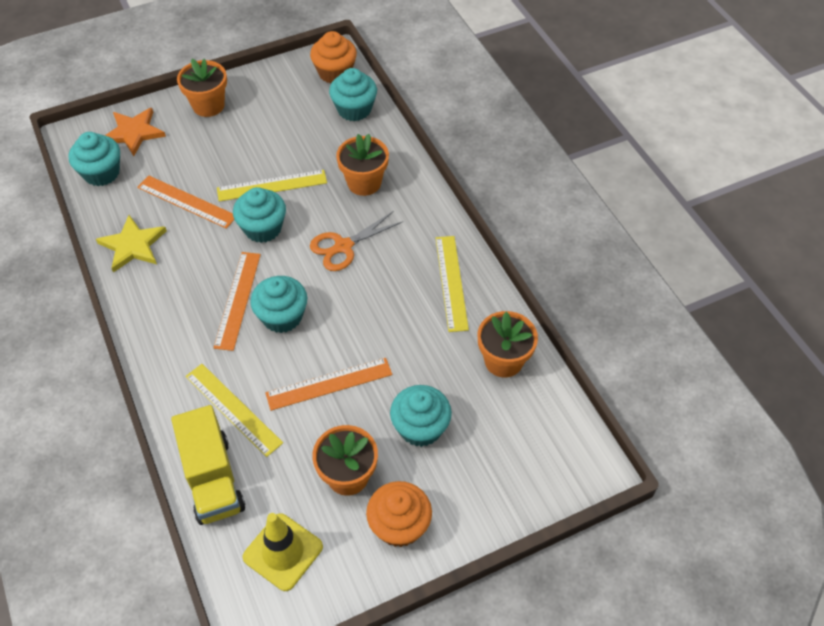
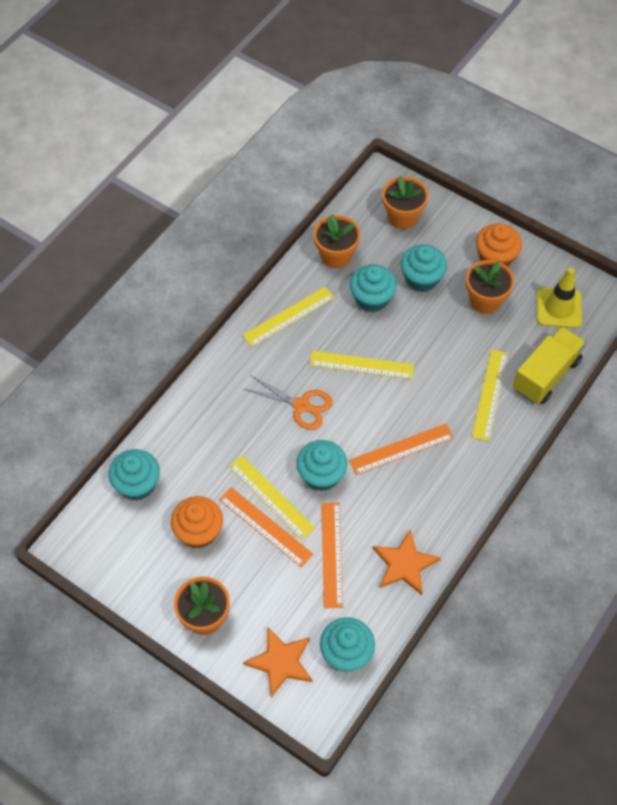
camera: 120 degrees left, 5 degrees up
yellow star [96,215,167,272] -> orange star [373,529,441,595]
turquoise cupcake [250,276,307,333] -> turquoise cupcake moved to [350,264,397,312]
orange ruler [265,358,392,411] -> orange ruler moved to [219,487,313,567]
orange cupcake [310,31,357,84] -> orange cupcake moved to [171,496,223,548]
orange flower pot [336,134,389,196] -> orange flower pot moved to [382,176,428,229]
none -> yellow ruler [309,351,414,380]

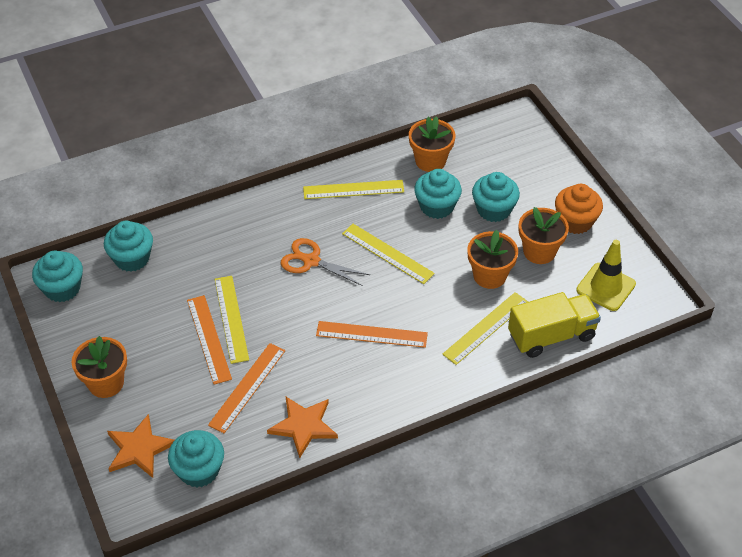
camera: 30 degrees right, 10 degrees down
orange cupcake [171,496,223,548] -> none
orange scissors [245,375,333,430] -> orange scissors turned 150 degrees clockwise [281,238,370,286]
turquoise cupcake [296,440,347,491] -> turquoise cupcake moved to [32,251,83,302]
orange flower pot [382,176,428,229] -> orange flower pot moved to [468,230,518,289]

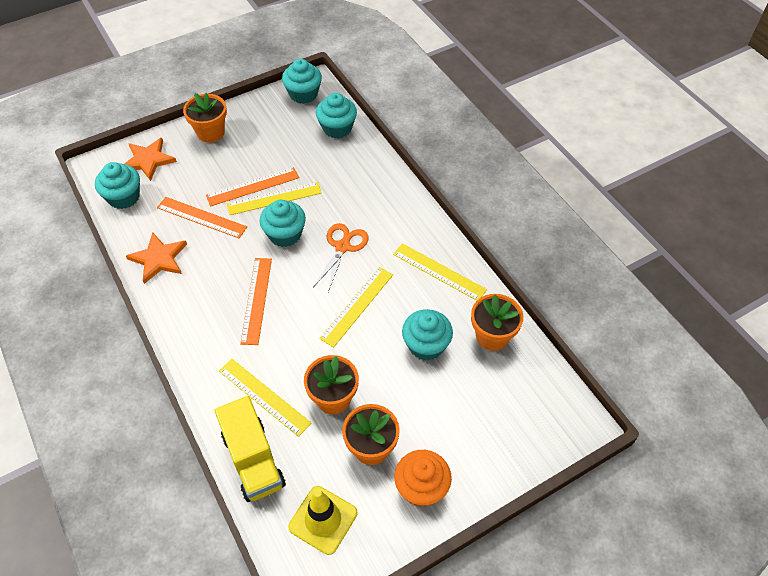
camera: 85 degrees right, 5 degrees up
yellow ruler [303,180,404,199] -> yellow ruler turned 45 degrees counterclockwise [393,243,487,301]
turquoise cupcake [472,172,520,222] -> turquoise cupcake moved to [260,200,306,247]

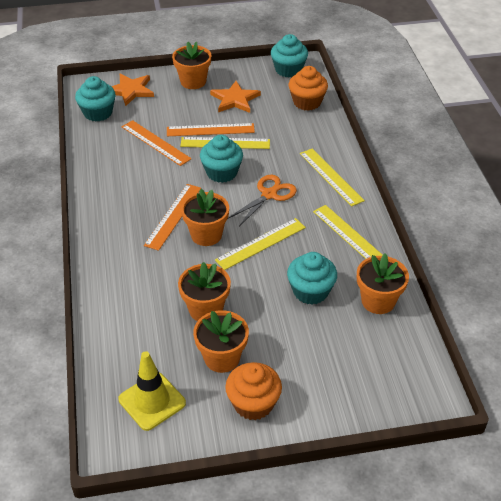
camera: 20 degrees right, 10 degrees down
orange star [126,232,187,284] -> orange star moved to [210,81,261,113]
yellow truck [215,396,286,502] -> none
yellow ruler [219,359,311,437] -> yellow ruler moved to [300,148,365,206]
turquoise cupcake [316,93,357,138] -> orange cupcake [289,66,328,111]
none -> orange flower pot [181,189,229,246]

